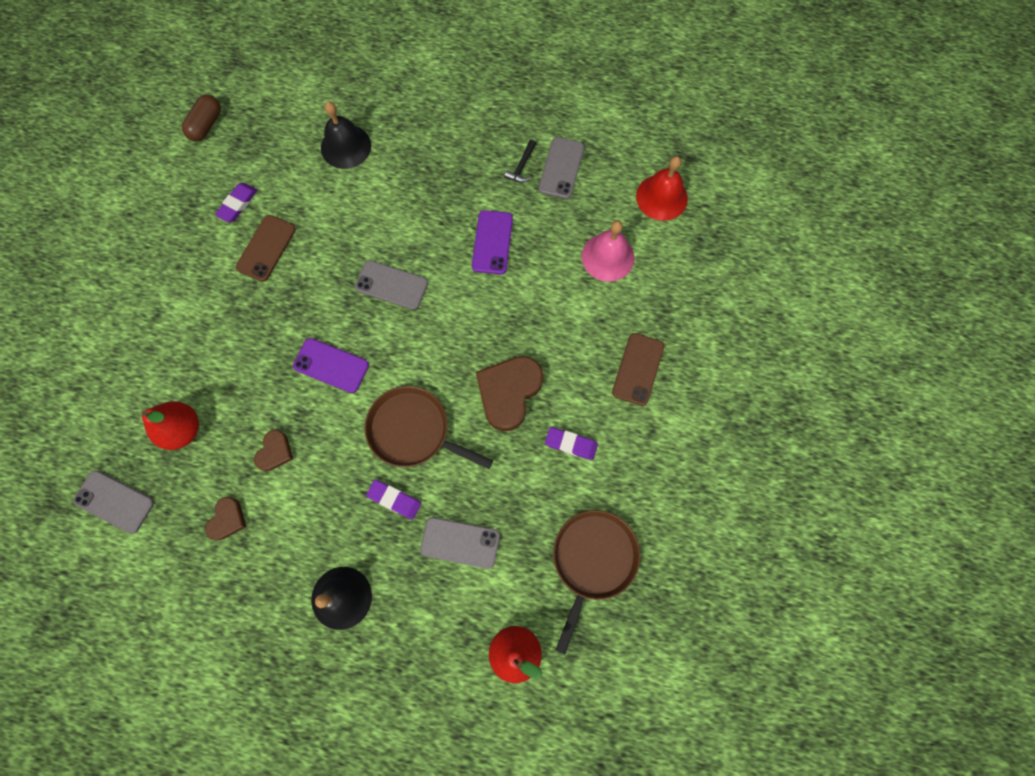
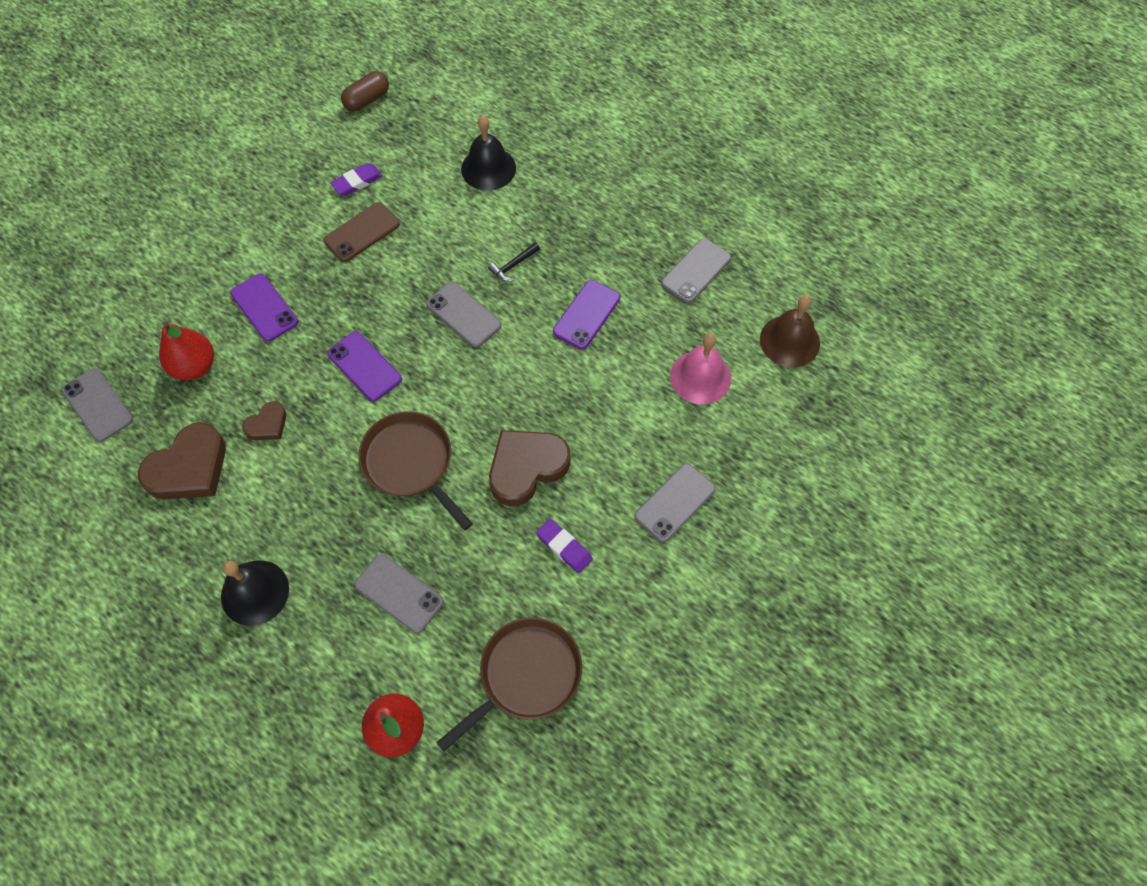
camera: 25 degrees right, 10 degrees down
brown heart [205,497,246,540] -> brown heart [138,422,226,500], size x1.90
purple eraser [366,479,421,519] -> none
black hammer [504,140,536,182] -> black hammer moved to [488,242,540,281]
brown phone [612,333,664,406] -> grey phone [634,464,716,543]
red bell [636,156,688,221] -> brown bell [760,296,820,367]
none -> purple phone [230,274,298,342]

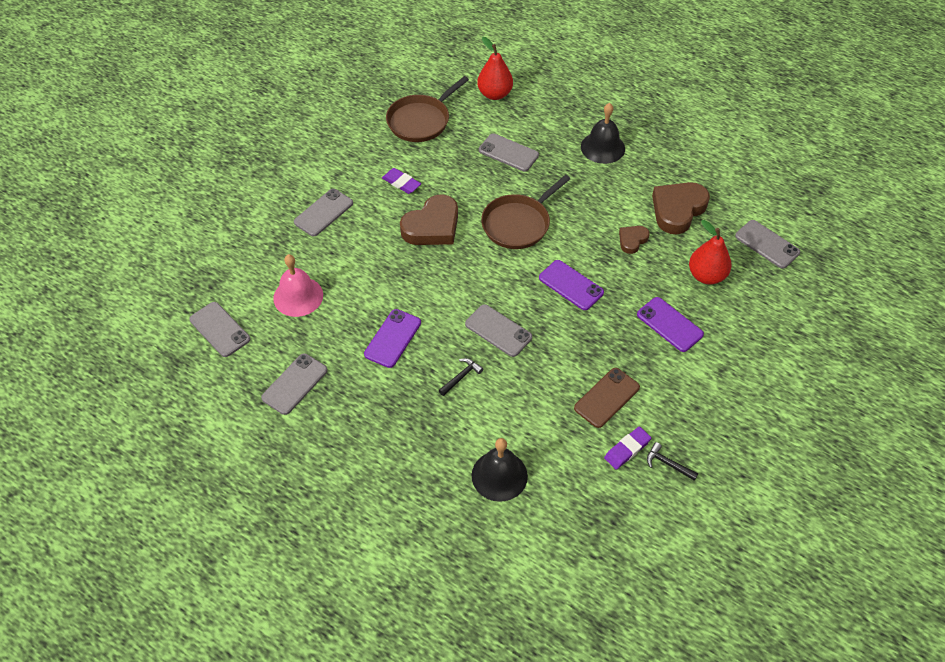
camera: 175 degrees right, 10 degrees down
brown capsule [341,71,389,112] -> none
brown pan [358,411,473,530] -> brown pan turned 90 degrees clockwise [481,175,570,249]
brown bell [760,296,820,367] -> grey phone [189,302,250,357]
none -> black hammer [647,442,698,481]

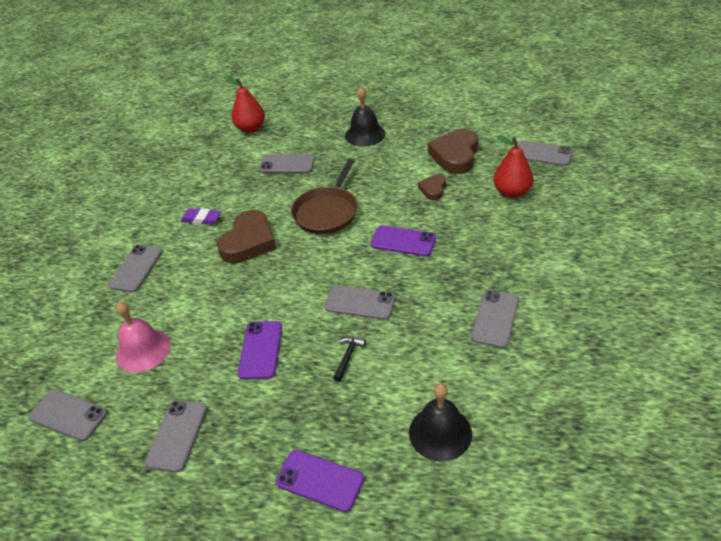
camera: 20 degrees left, 10 degrees down
brown pan [386,76,469,142] -> none
brown phone [574,368,640,428] -> grey phone [471,290,519,348]
purple eraser [604,427,651,470] -> none
purple phone [637,297,704,352] -> purple phone moved to [275,450,364,512]
black hammer [647,442,698,481] -> none

